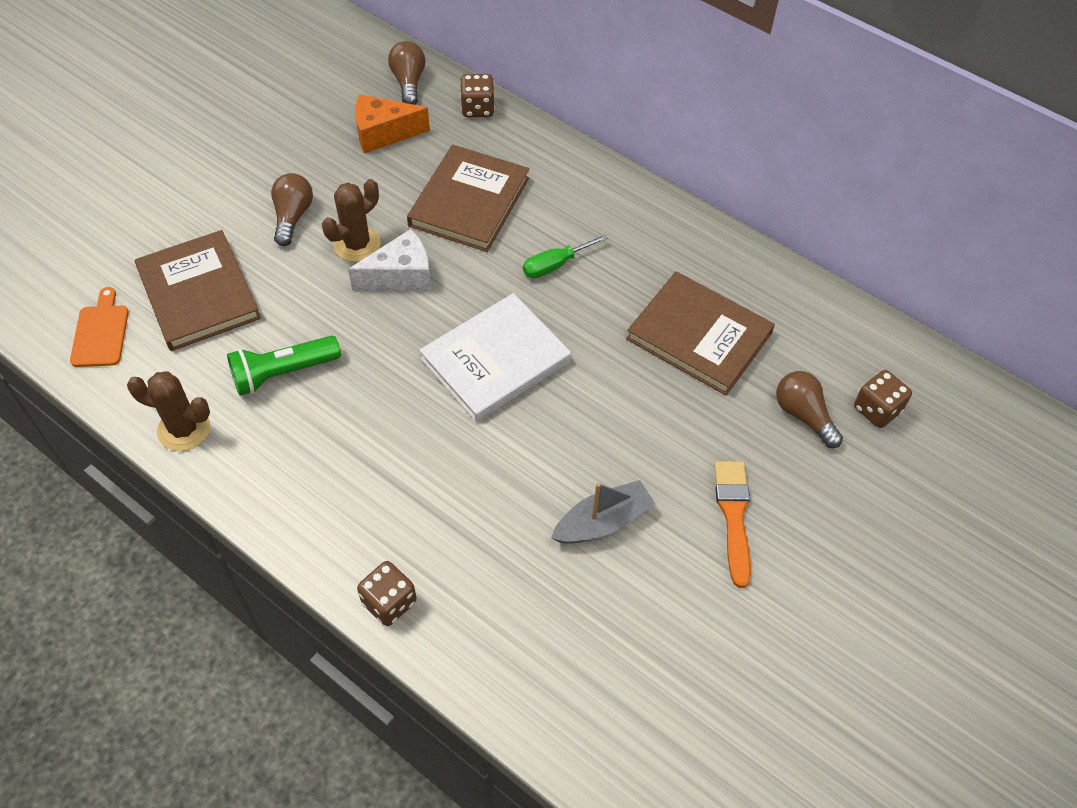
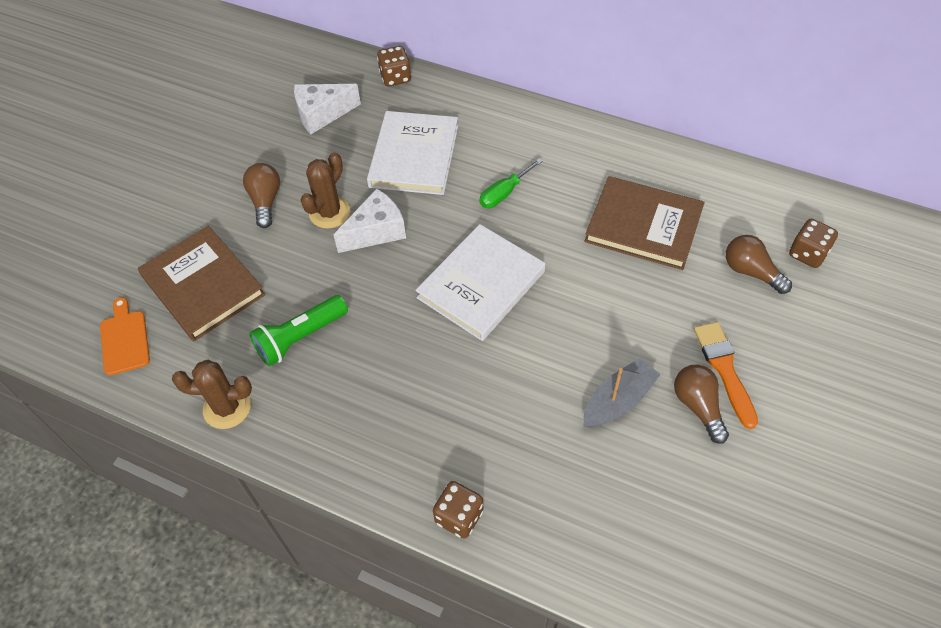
camera: 10 degrees left, 0 degrees up
orange cheese [355,94,430,153] -> white cheese [294,84,361,134]
brown light bulb [388,41,425,105] -> brown light bulb moved to [674,365,729,444]
brown book [407,145,529,252] -> white book [367,111,458,195]

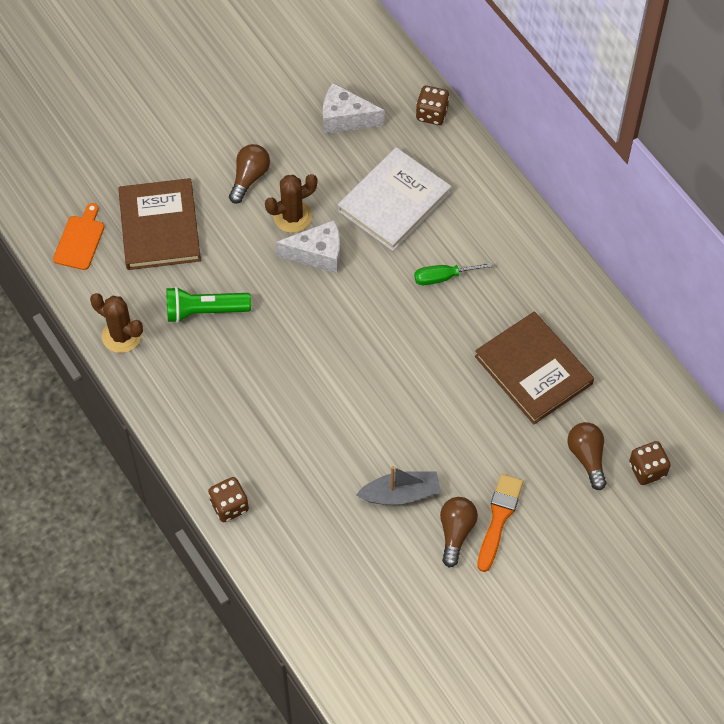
camera: 30 degrees right, 5 degrees up
white book [415,224,545,341] -> none

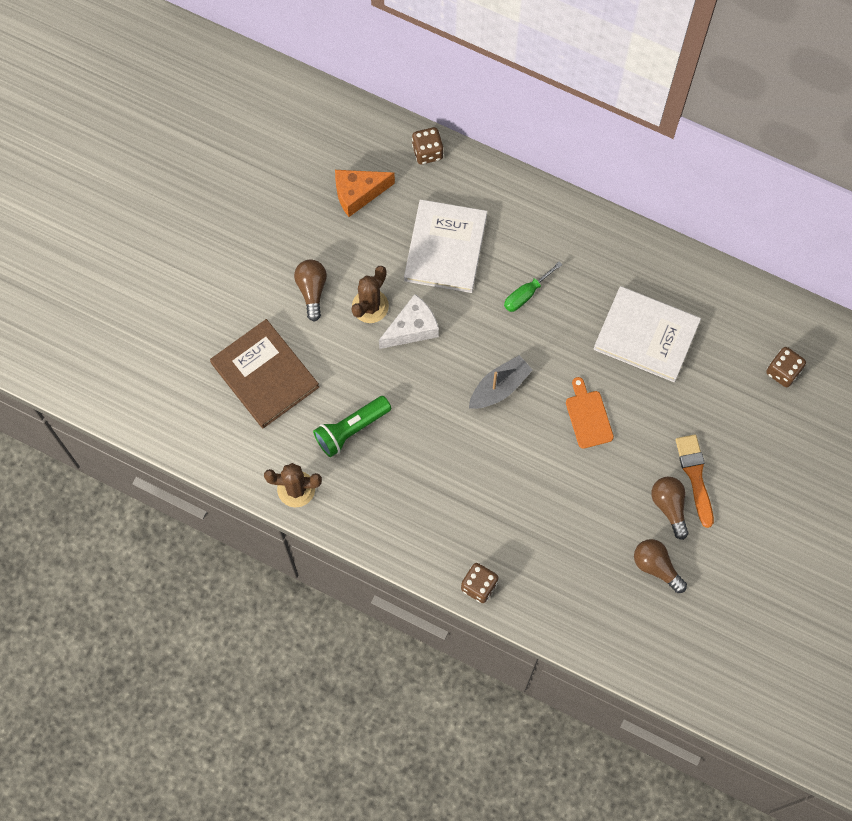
camera: 30 degrees left, 10 degrees up
orange cutting board [53,203,104,270] -> orange cutting board moved to [566,377,614,449]
white cheese [323,83,385,134] -> orange cheese [335,170,395,217]
grey boat [356,466,441,505] -> grey boat moved to [469,355,533,409]
brown book [475,312,594,425] -> white book [593,286,701,382]
brown light bulb [567,422,606,490] -> brown light bulb moved to [634,539,687,593]

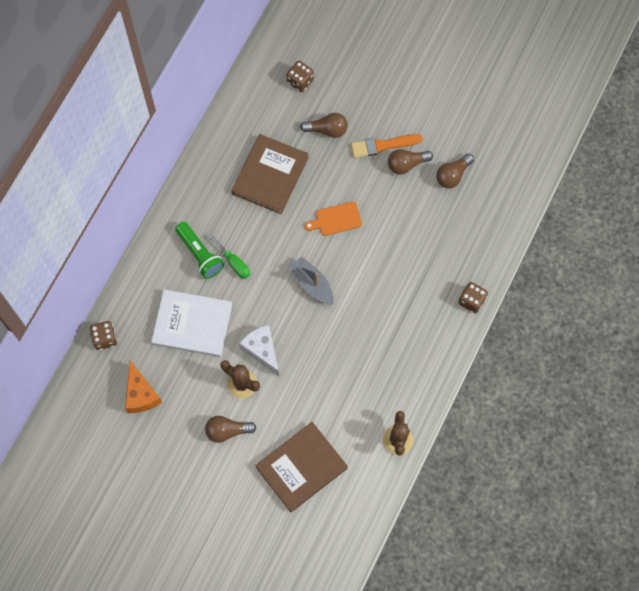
camera: 90 degrees left, 0 degrees up
green flashlight [313,396,391,457] -> green flashlight moved to [175,222,224,279]
white book [593,286,701,382] -> brown book [232,134,309,214]
none -> brown light bulb [300,113,348,138]

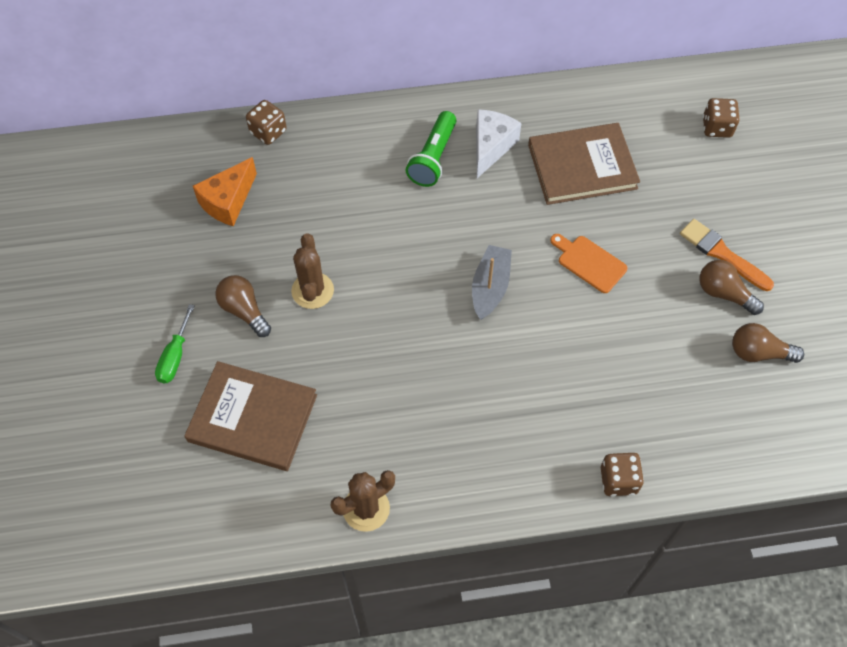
camera: 55 degrees right, 10 degrees down
white book [151,290,232,357] -> none
green screwdriver [209,234,250,279] -> green screwdriver moved to [155,304,195,383]
white cheese [239,325,279,376] -> white cheese moved to [476,109,521,178]
brown light bulb [300,113,348,138] -> none

